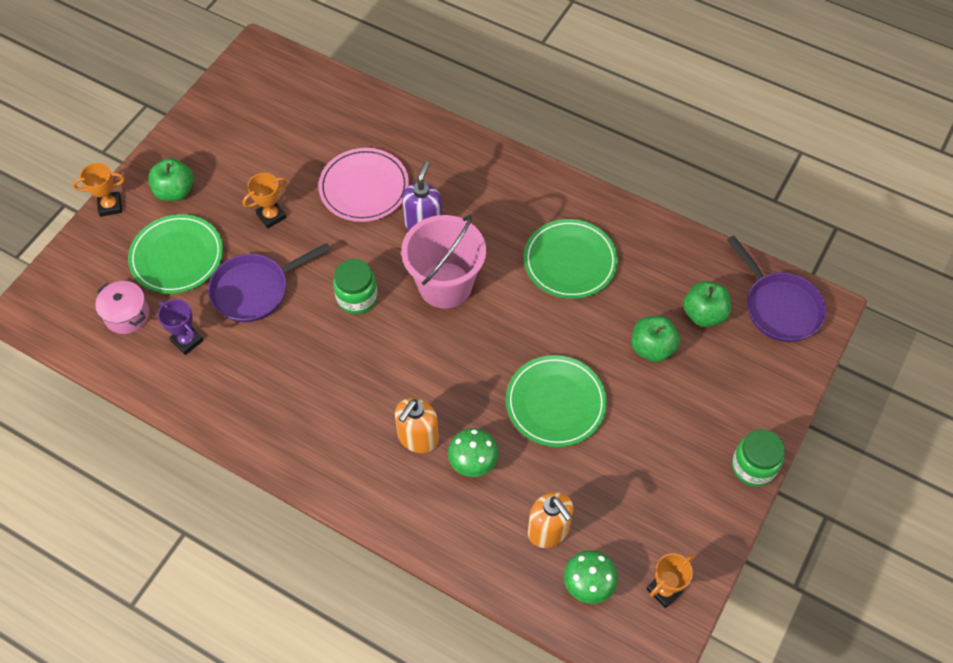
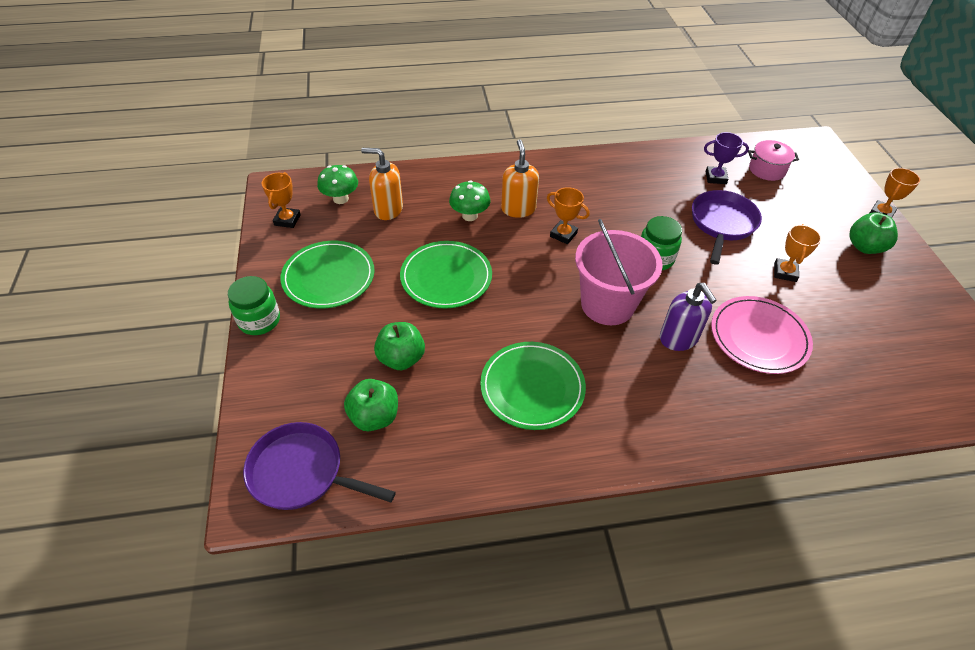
camera: 140 degrees right, 10 degrees down
green plate [128,214,223,294] -> green plate moved to [280,241,375,308]
none -> orange trophy [547,187,590,244]

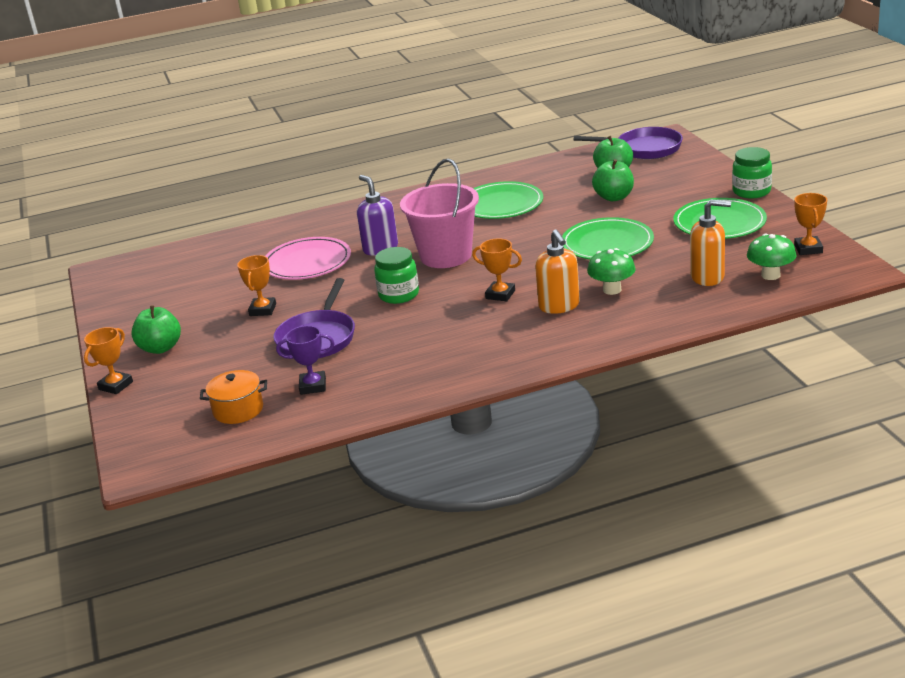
camera: 175 degrees right, 20 degrees down
pink pot [748,140,799,181] -> orange pot [200,370,267,424]

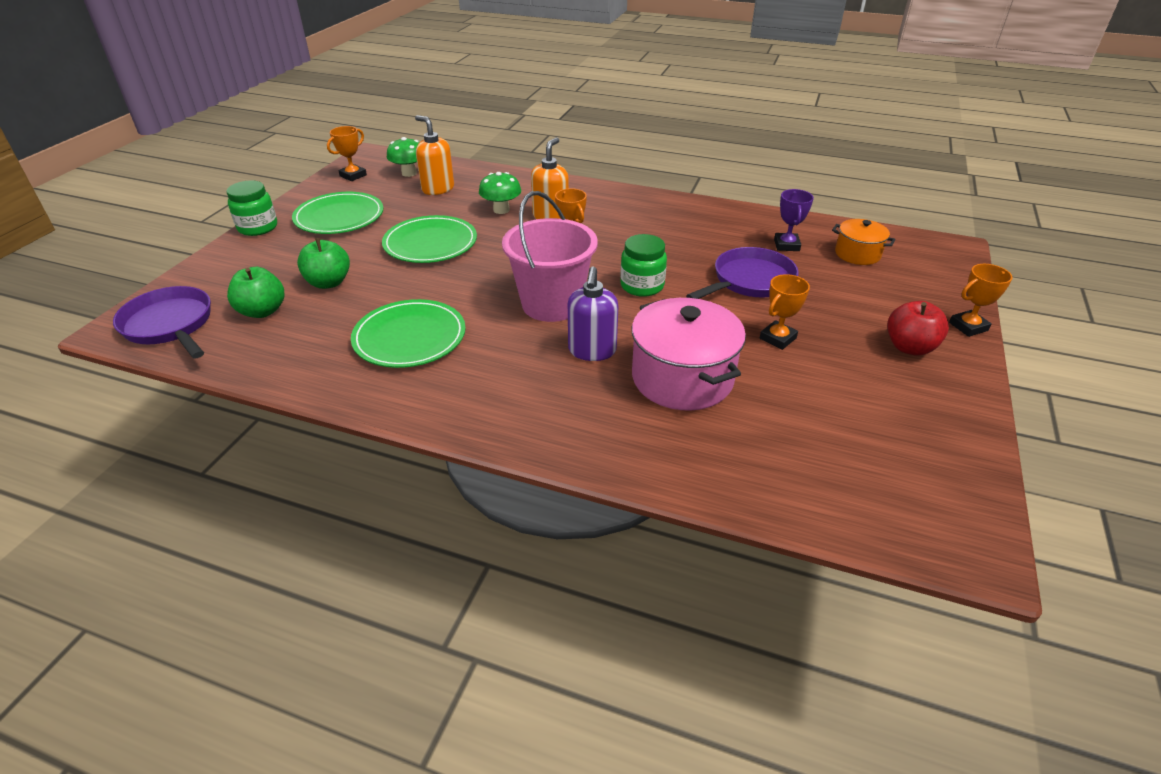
camera: 145 degrees left, 10 degrees up
green apple [131,305,181,354] -> red apple [887,301,949,356]
pink plate [265,237,351,280] -> pink pot [632,298,746,411]
purple trophy [276,326,335,395] -> purple trophy turned 60 degrees clockwise [774,189,814,251]

